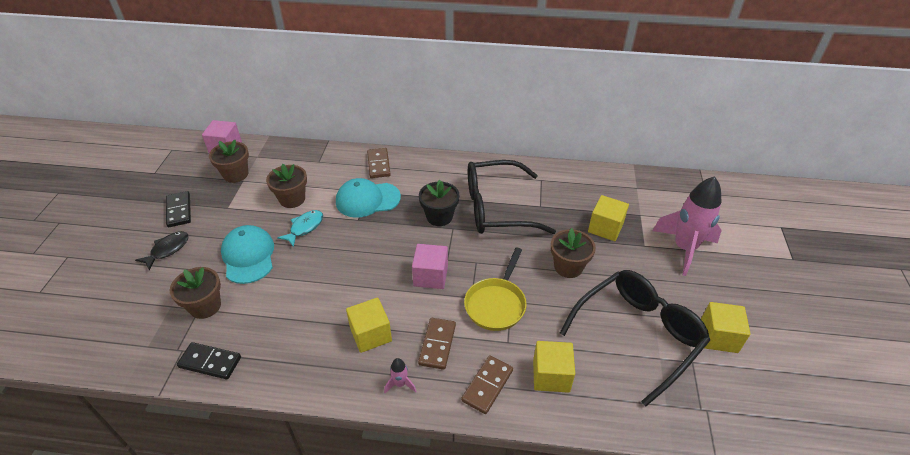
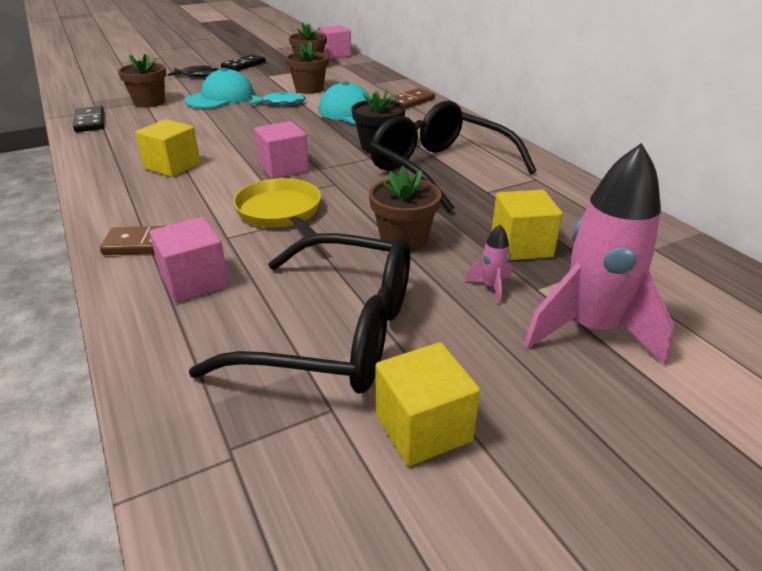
camera: 55 degrees right, 10 degrees down
pink rocket [384,358,416,393] -> pink rocket moved to [465,225,512,304]
brown domino [418,318,456,370] -> none
yellow pan [464,248,527,331] -> yellow pan turned 75 degrees clockwise [233,178,321,237]
yellow cube [533,341,575,393] -> pink cube [149,217,229,303]

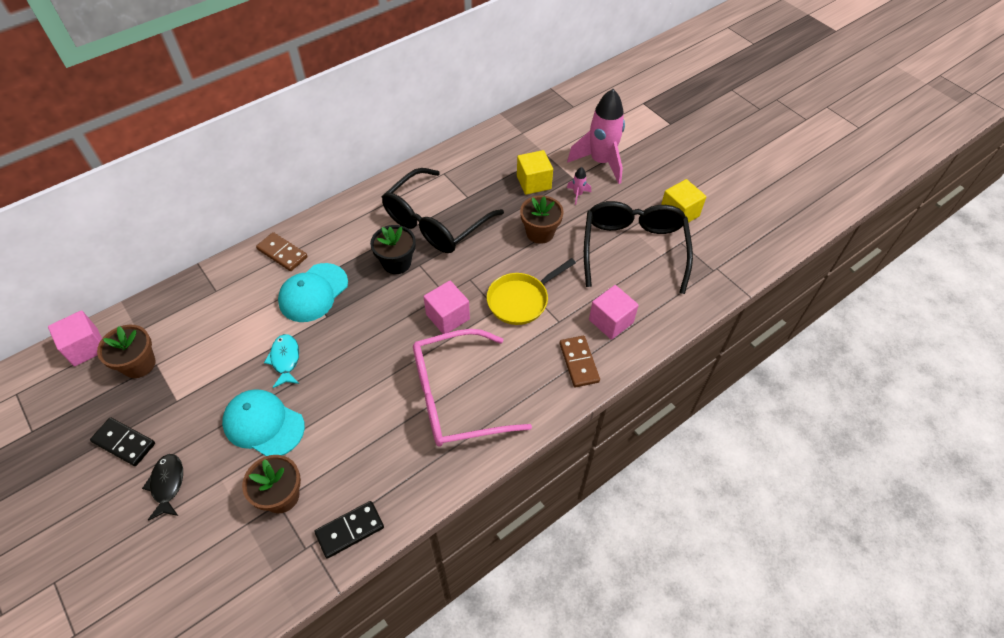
camera: 100 degrees left, 20 degrees up
yellow cube [135,119,201,177] -> pink glasses [413,329,532,447]
brown flower pot [286,41,329,94] -> none

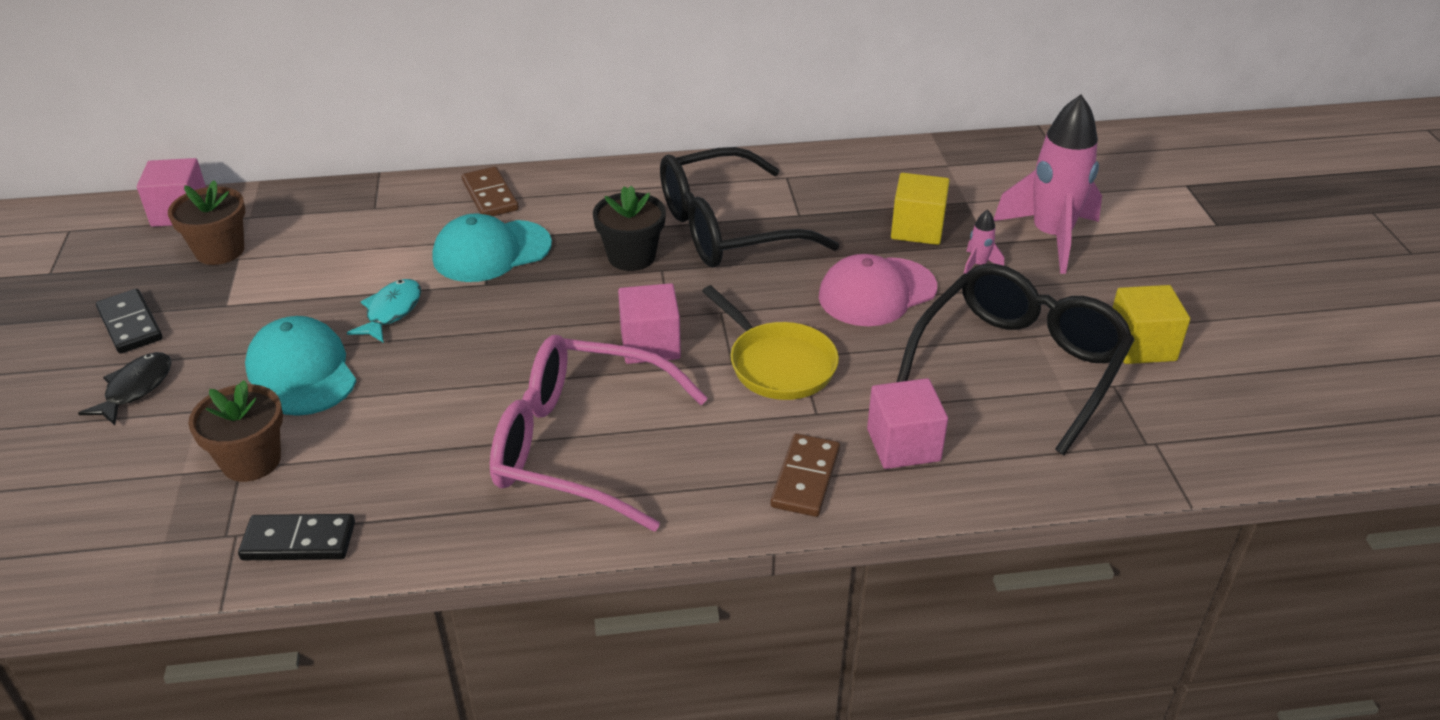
camera: 30 degrees right, 15 degrees down
yellow pan [487,258,576,325] -> yellow pan turned 120 degrees counterclockwise [702,285,839,400]
brown flower pot [520,196,564,244] -> pink cap [819,254,937,326]

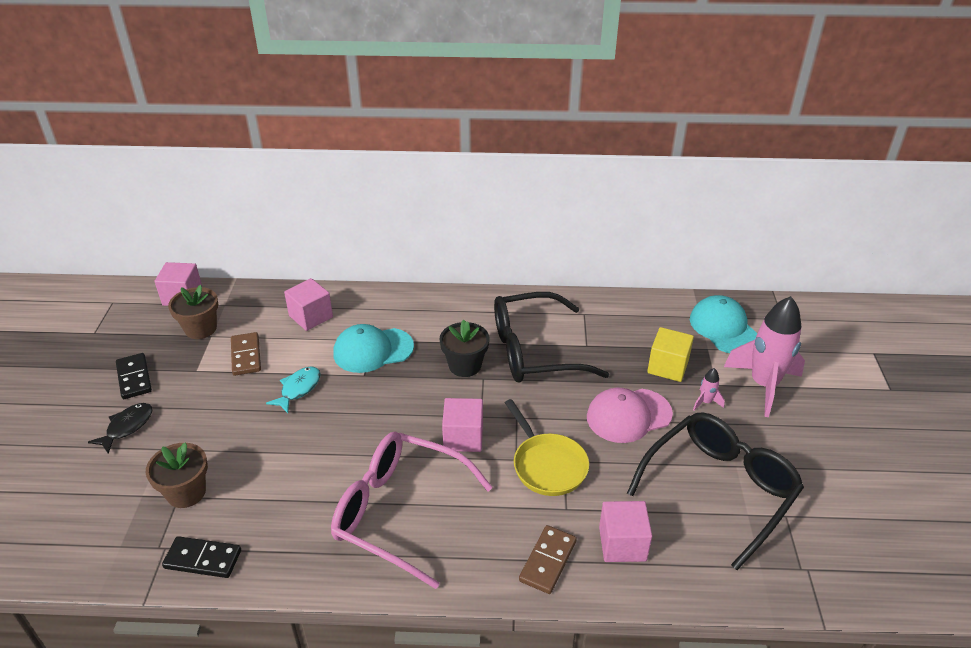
camera: 10 degrees right, 0 degrees up
turquoise cap [245,316,356,416] -> turquoise cap moved to [690,295,757,353]
brown domino [462,167,519,216] -> brown domino moved to [231,332,261,376]
yellow cube [1112,285,1190,364] -> none
none -> pink cube [284,278,333,331]

